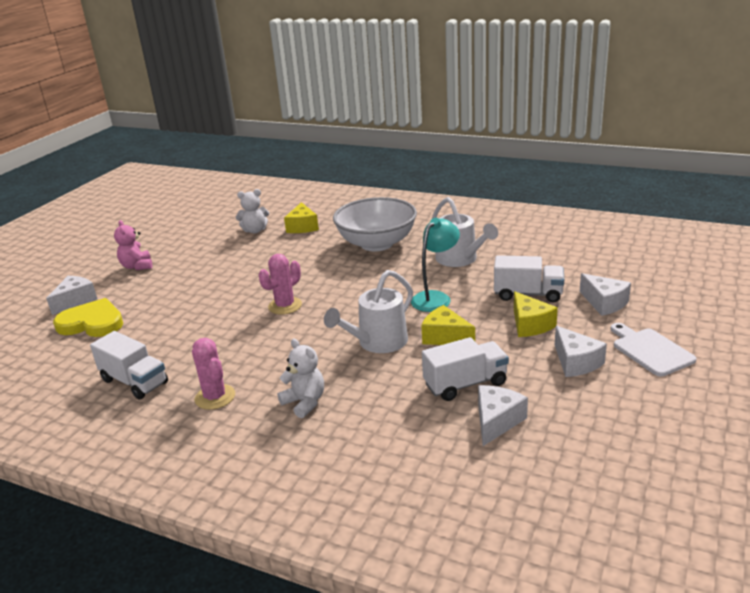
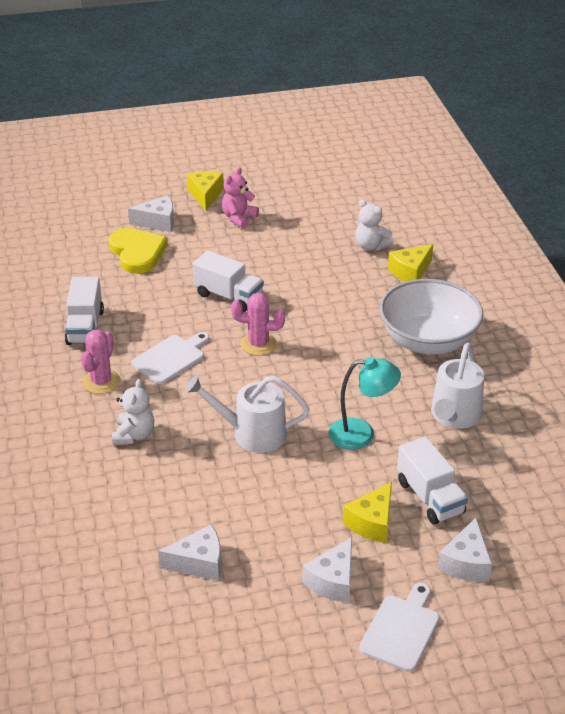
camera: 50 degrees right, 10 degrees up
yellow cheese [421,305,475,345] -> yellow cheese moved to [187,171,224,211]
white truck [422,337,509,401] -> white truck moved to [193,250,264,312]
none -> white cutting board [131,332,210,384]

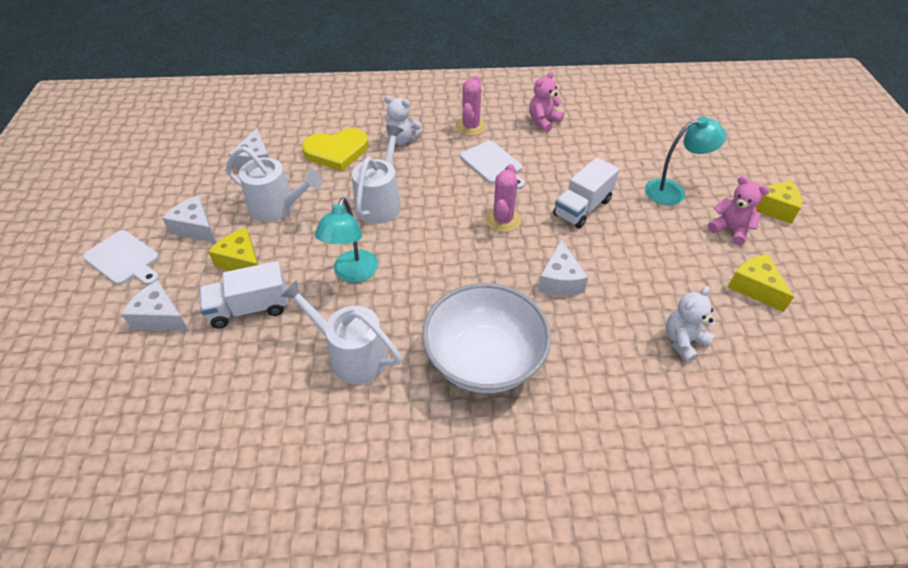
camera: 100 degrees right, 10 degrees up
white truck [65,277,104,345] -> pink teddy bear [529,71,564,132]
pink cactus [81,330,120,394] -> pink cactus turned 75 degrees clockwise [456,76,486,136]
yellow heart [109,228,168,274] -> yellow heart moved to [302,128,368,171]
white cheese [128,195,174,232] -> white cheese moved to [538,240,588,296]
yellow cheese [388,244,433,282] -> yellow cheese moved to [728,254,794,312]
none -> white watering can [226,146,322,222]
none -> turquoise lamp [645,117,726,205]

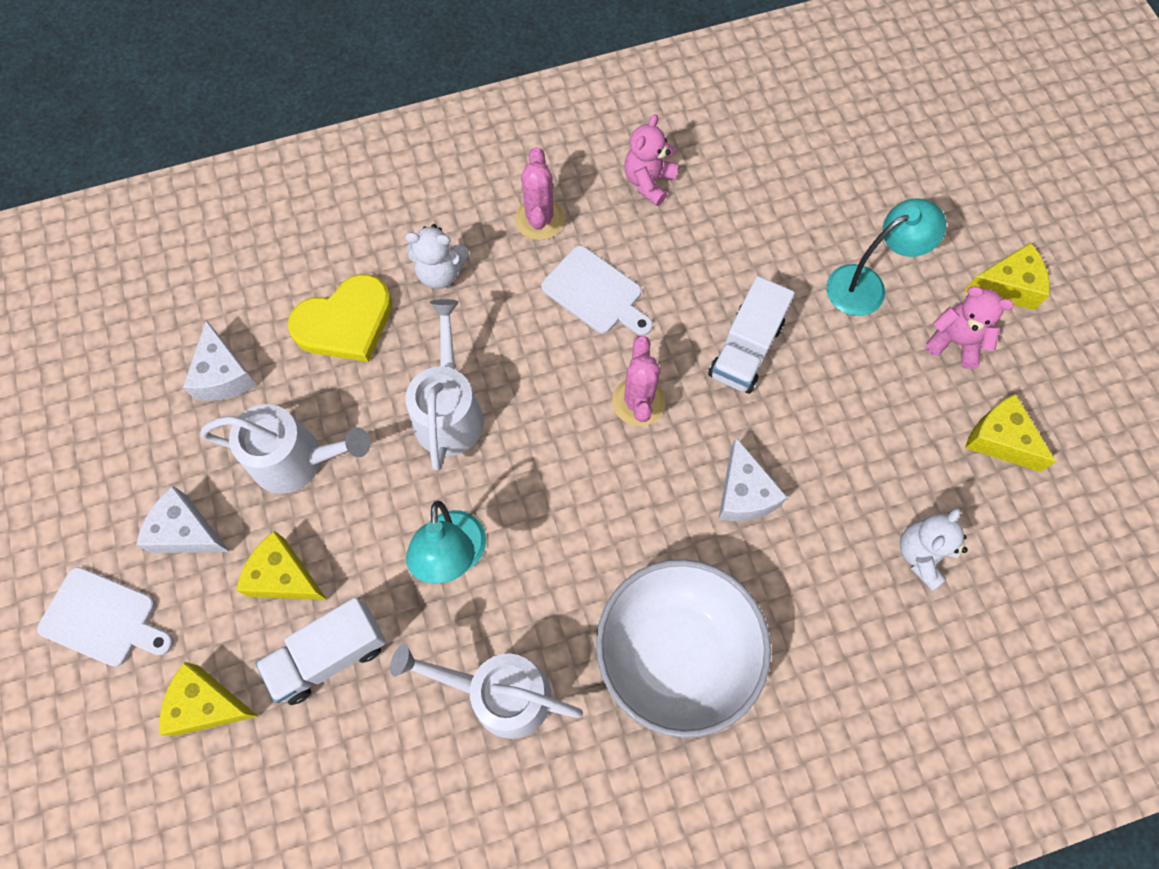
camera: 15 degrees left, 20 degrees up
white cheese [121,280,189,331] -> yellow cheese [159,662,258,736]

